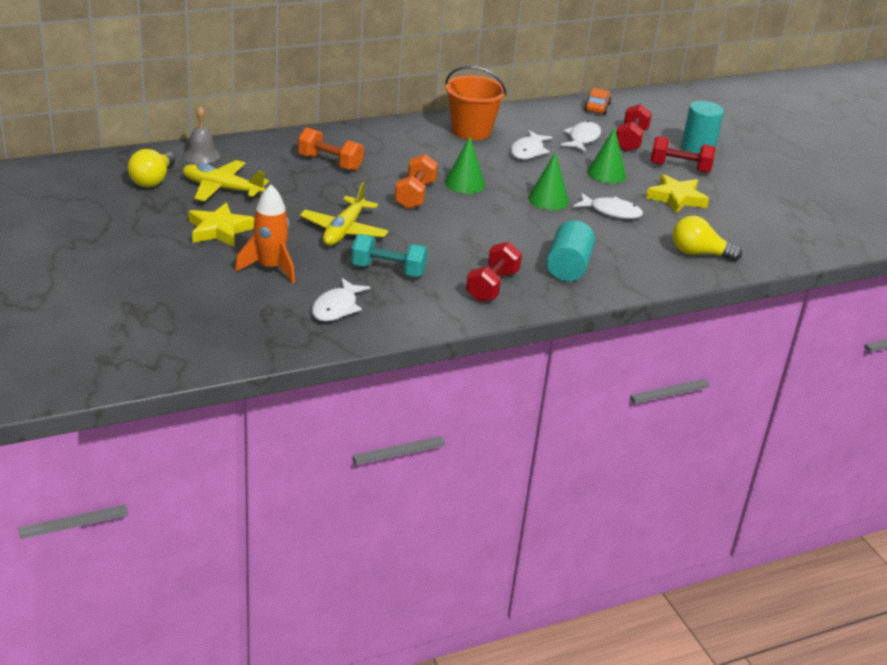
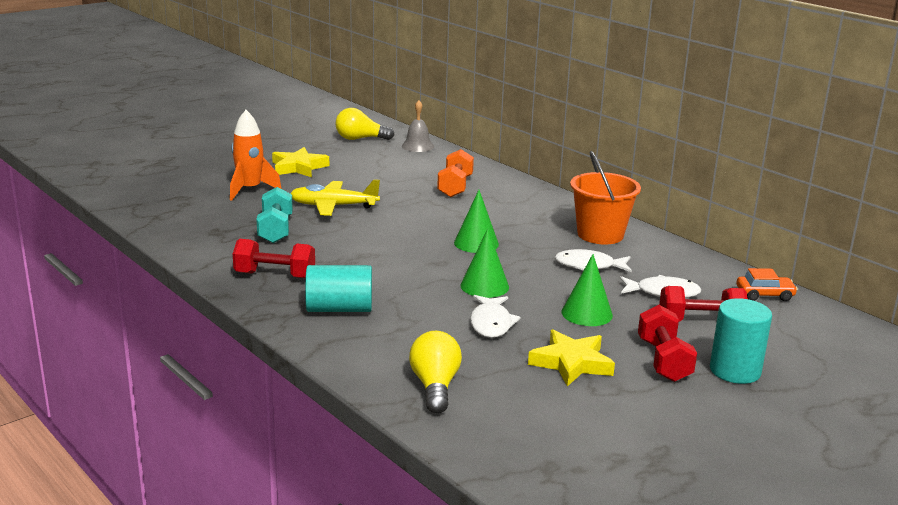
camera: 75 degrees right, 10 degrees down
yellow plane [182,160,269,202] -> none
white fish [312,278,370,322] -> none
orange dumbbell [395,154,438,209] -> none

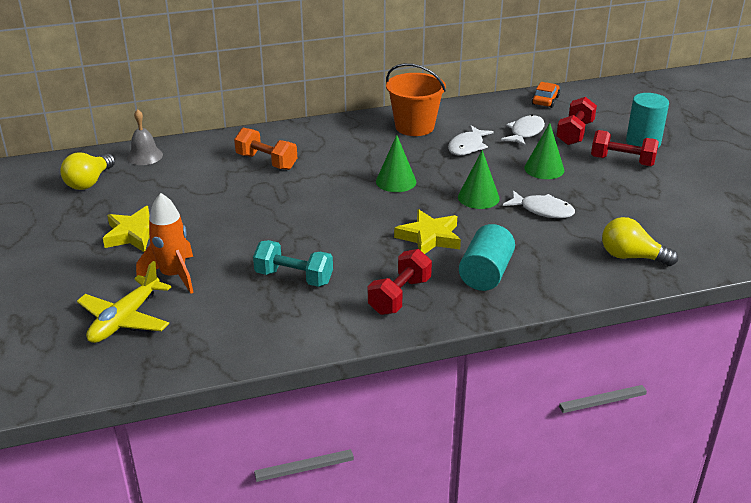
camera: 65 degrees left, 10 degrees up
yellow plane [290,179,380,216] -> yellow plane moved to [77,261,171,343]
yellow star [528,329,615,387] -> yellow star moved to [394,209,461,254]

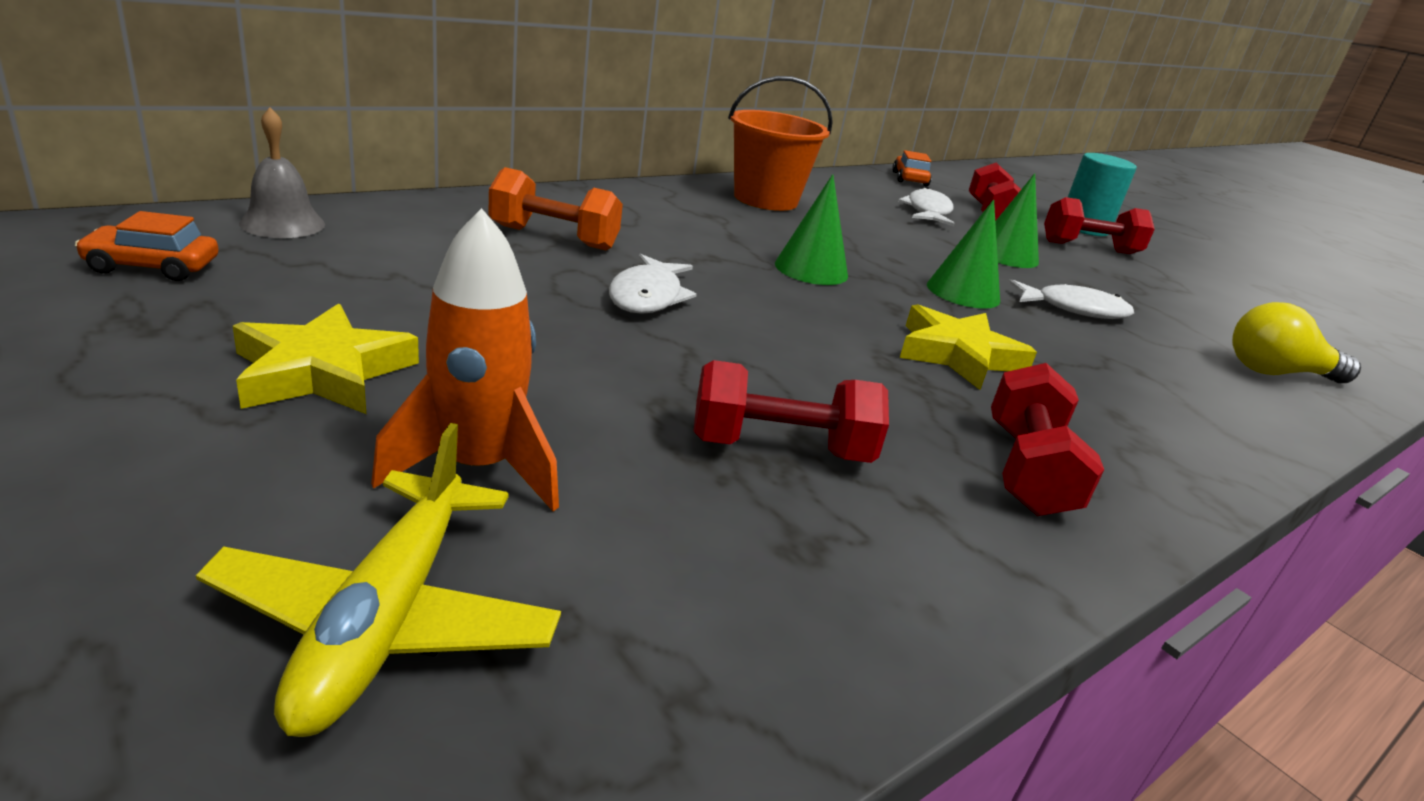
camera: 25 degrees left, 5 degrees down
yellow light bulb [60,153,115,190] -> orange car [75,211,219,281]
turquoise dumbbell [253,240,333,287] -> red dumbbell [693,360,889,463]
white fish [448,125,494,155] -> white fish moved to [609,254,697,314]
turquoise cylinder [459,224,515,291] -> none

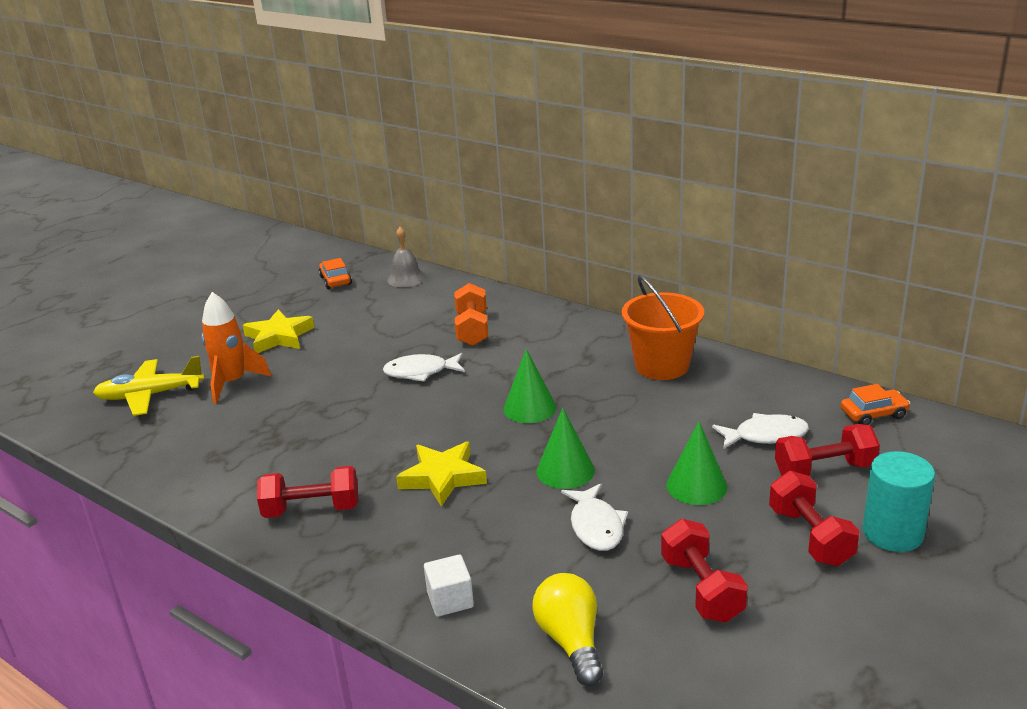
camera: 80 degrees right, 0 degrees up
red dumbbell [693,360,889,463] -> red dumbbell moved to [661,519,748,623]
none -> white cube [424,555,474,617]

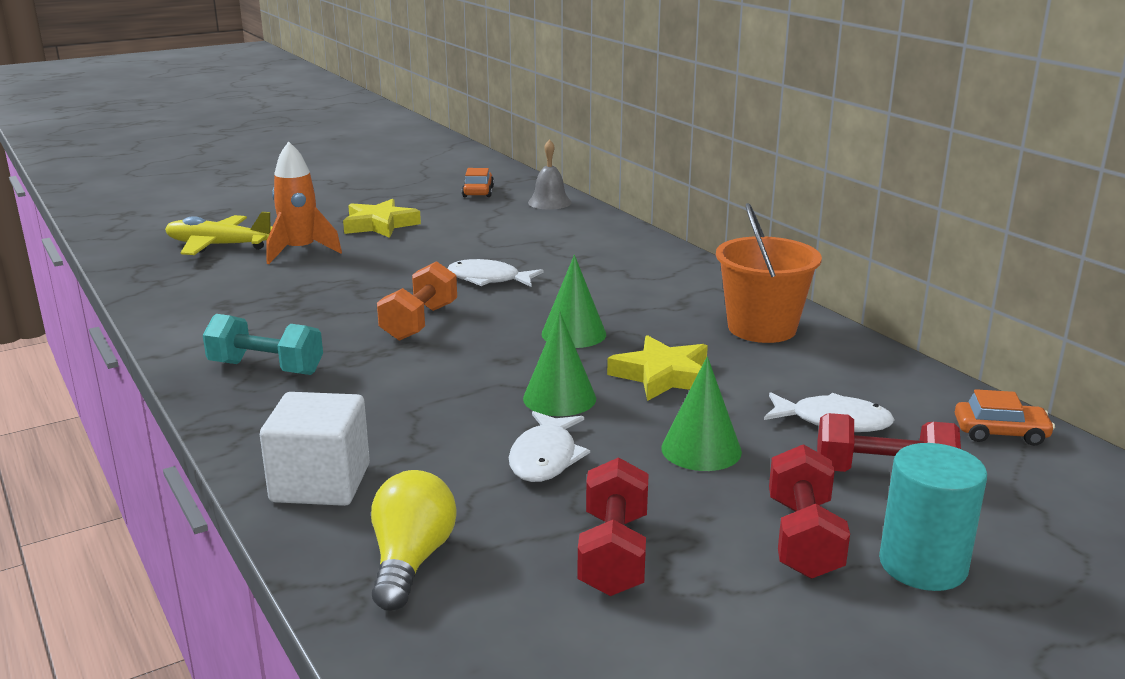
camera: 20 degrees right, 5 degrees down
red dumbbell [257,466,358,518] -> turquoise dumbbell [203,314,323,375]
yellow star [396,441,487,507] -> yellow star moved to [607,335,708,401]
white cube [424,555,474,617] -> white cube [260,392,370,506], size x1.68
orange dumbbell [455,283,488,346] -> orange dumbbell moved to [377,261,457,341]

